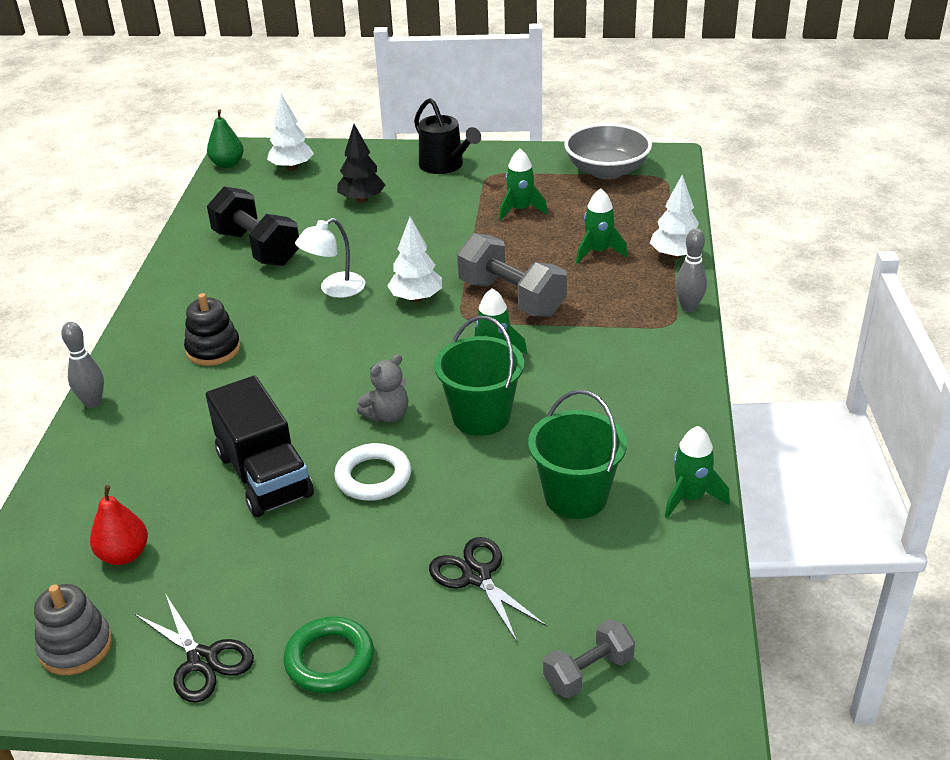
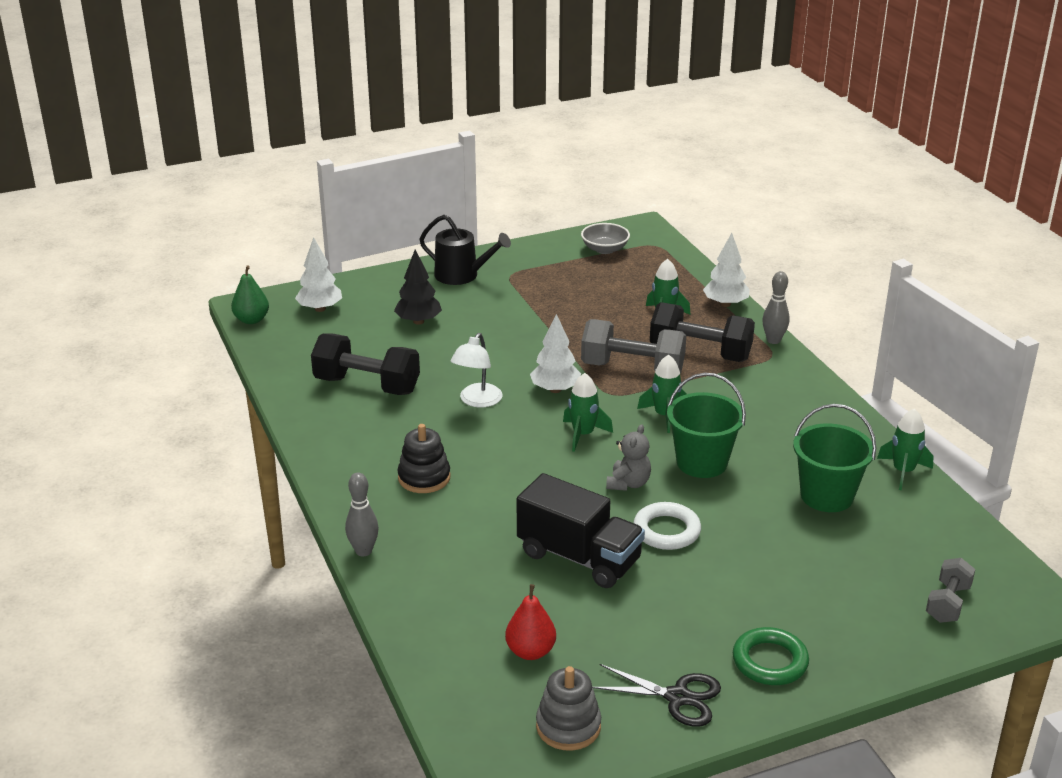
camera: 30 degrees left, 5 degrees down
black scissors [429,537,547,642] -> none
green rocket [499,149,548,221] -> green rocket moved to [563,373,613,452]
grey bowl [564,123,652,179] -> grey bowl [581,223,630,254], size x0.62
none -> black dumbbell [650,302,755,362]

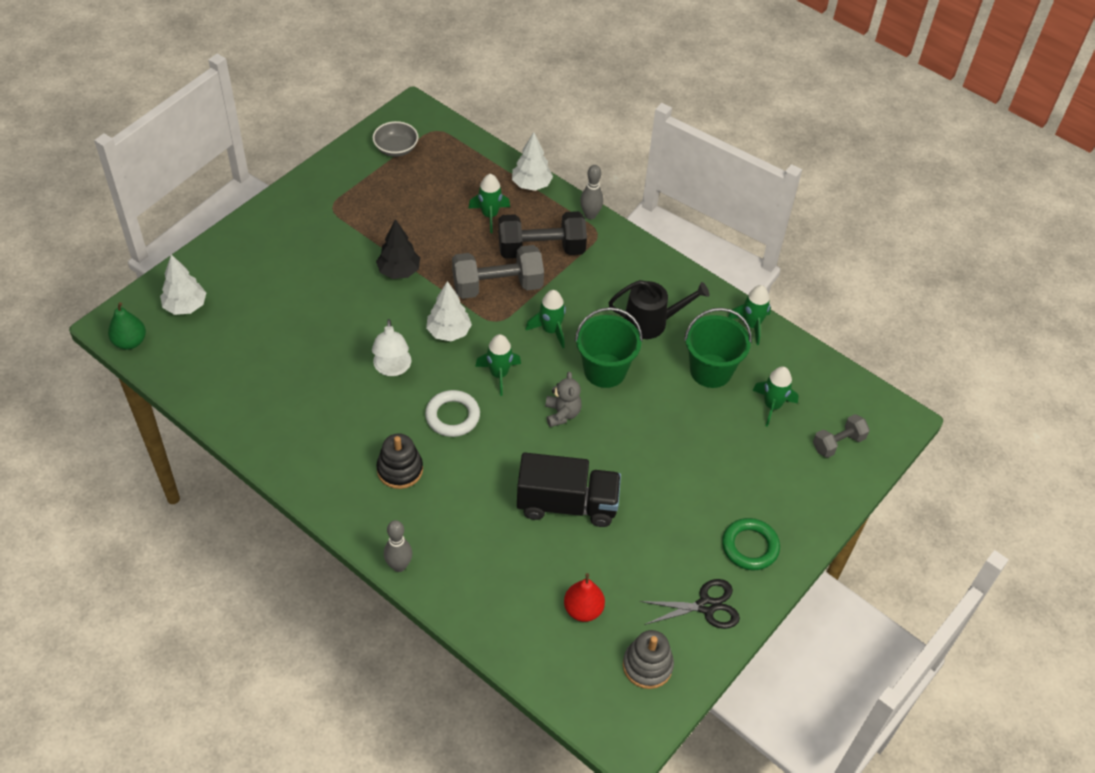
camera: 30 degrees left, 20 degrees up
black dumbbell [311,334,420,395] -> none
black tree [394,250,442,325] -> black tree moved to [376,219,420,279]
black watering can [419,215,511,285] -> black watering can moved to [608,280,709,339]
white ring [633,502,701,550] -> white ring moved to [425,390,480,437]
grey dumbbell [926,558,975,623] -> grey dumbbell turned 60 degrees clockwise [813,414,870,458]
none -> green rocket [752,366,799,427]

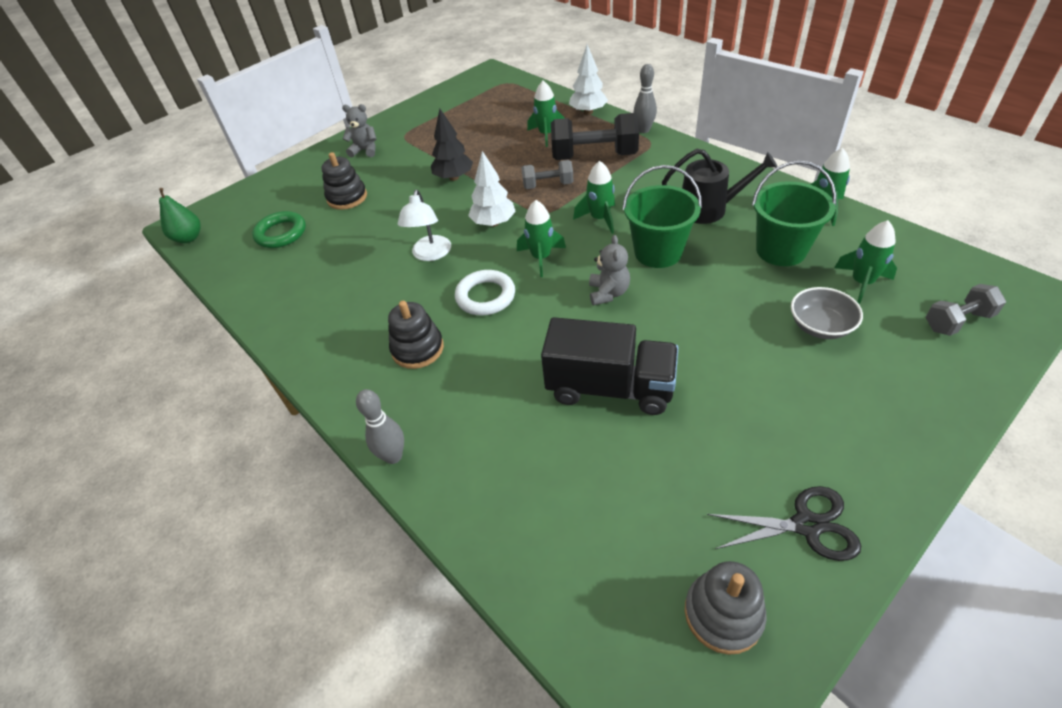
camera: 15 degrees right, 5 degrees down
white tree [160,254,206,315] -> none
grey bowl [372,121,418,157] -> grey bowl moved to [791,287,863,339]
grey dumbbell [452,245,544,299] -> grey dumbbell [522,160,573,189], size x0.57
red pear [564,573,605,622] -> none
green ring [722,518,780,570] -> green ring moved to [252,211,306,248]
none -> black stacking toy [322,152,367,210]
none -> grey teddy bear [342,104,376,158]

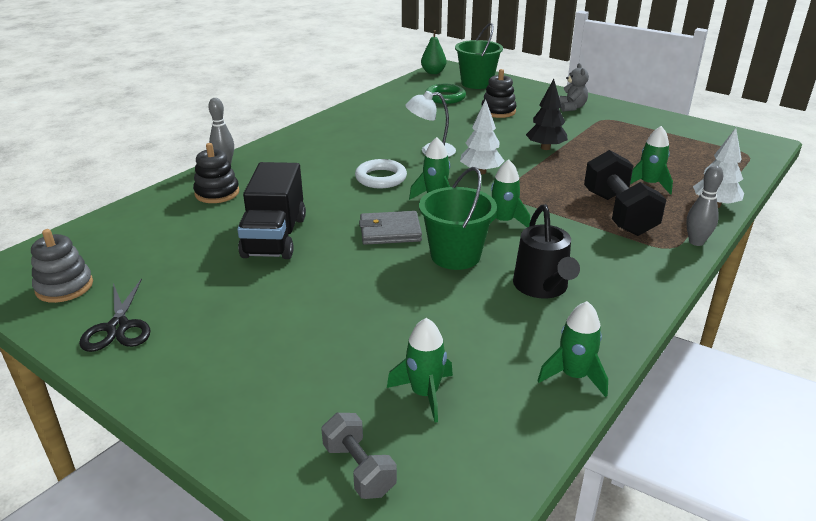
camera: 75 degrees right, 15 degrees down
black stacking toy [388,301,444,369] -> black stacking toy moved to [193,143,239,203]
grey dumbbell [522,160,573,189] -> none
grey teddy bear [589,235,630,306] -> grey wallet [359,211,422,245]
green bucket [752,161,836,266] -> green bucket moved to [455,23,503,89]
grey bowl [791,287,863,339] -> none

